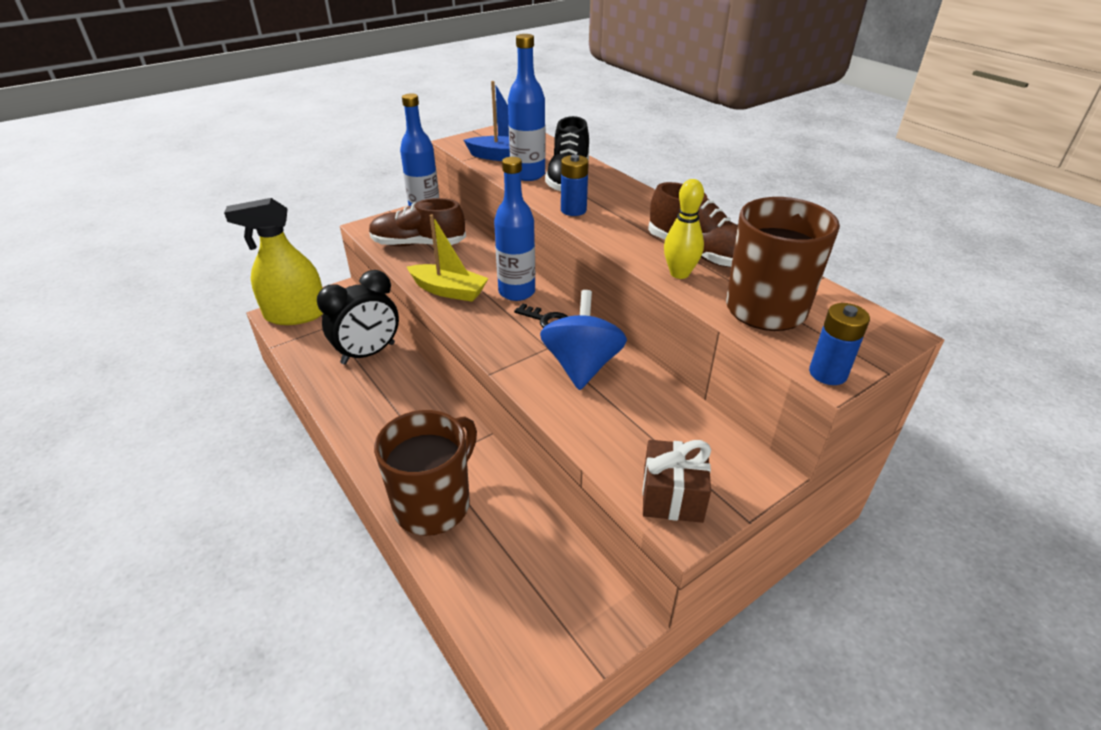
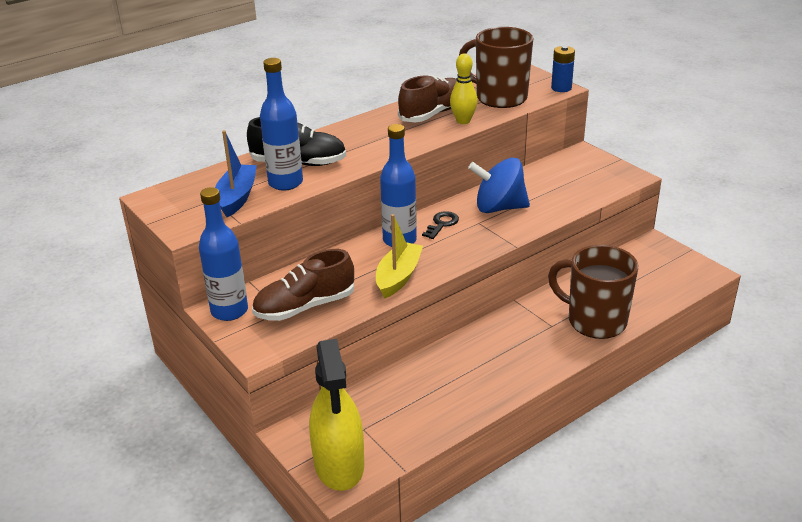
camera: 90 degrees left, 5 degrees down
black clock [317,270,399,365] -> none
brown shoe [369,198,466,246] -> brown shoe turned 60 degrees clockwise [252,249,354,321]
blue battery [561,155,589,216] -> none
brown gift [642,440,711,523] -> none

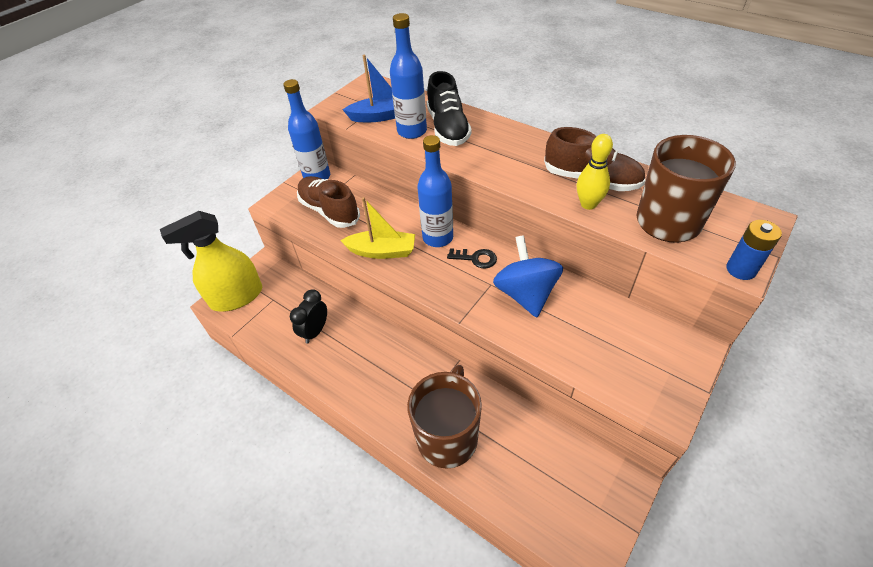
camera: 75 degrees right, 15 degrees up
none -> black clock [290,289,327,344]

